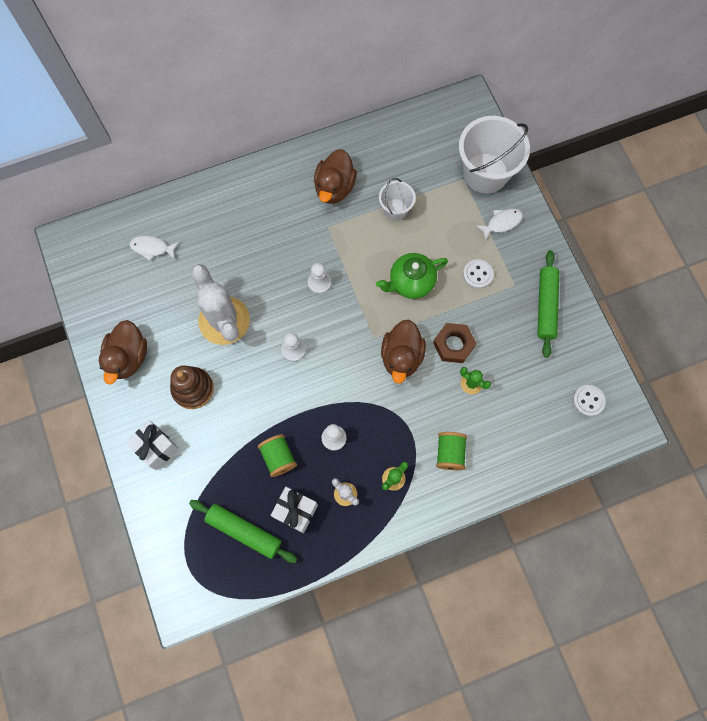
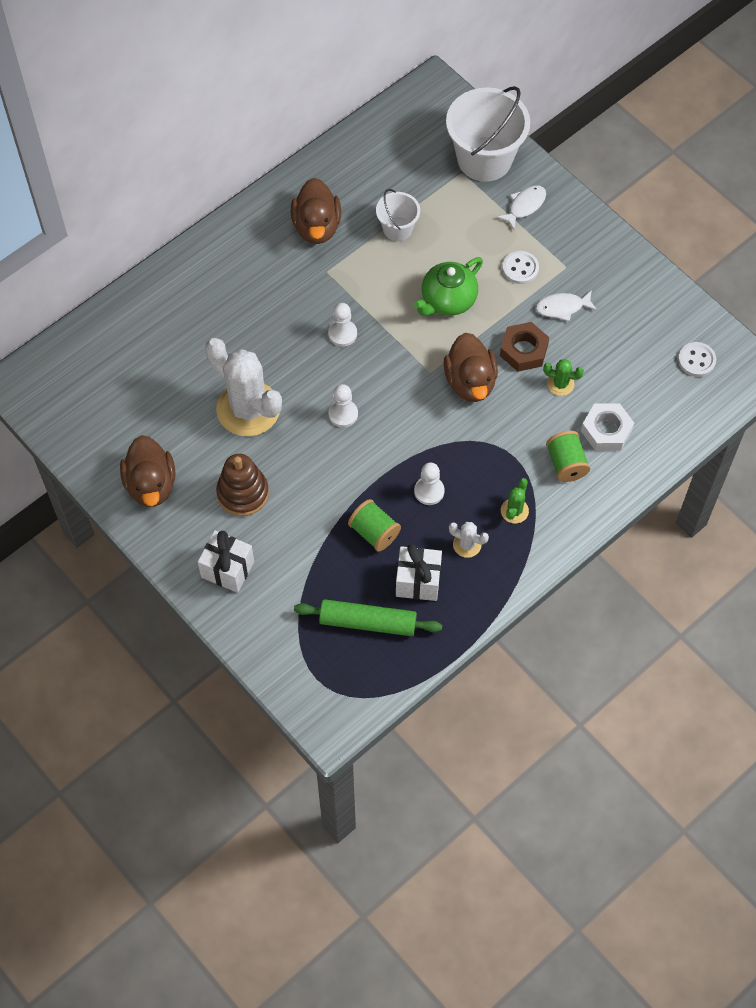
camera: 20 degrees left, 10 degrees down
white fish [129,235,179,261] -> white fish moved to [536,290,597,321]
green rolling pin [537,250,559,358] -> none
none -> white nut [581,403,634,451]

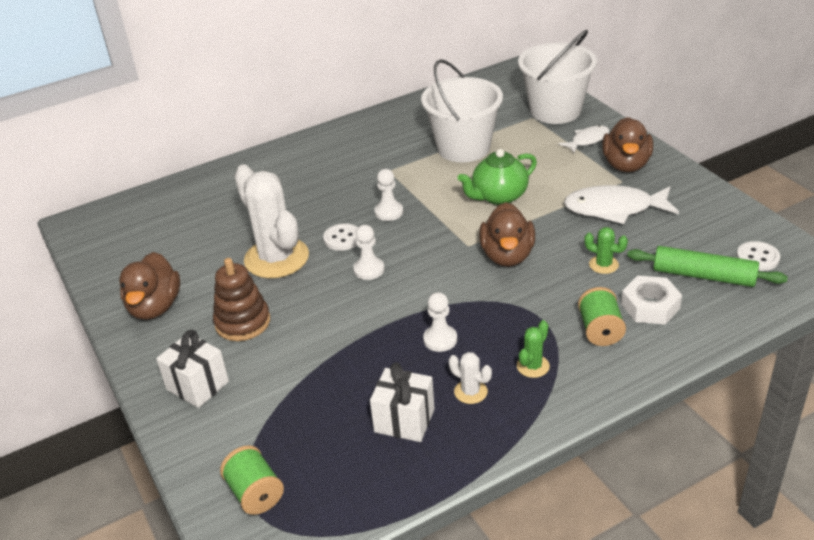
camera: 15 degrees right, 25 degrees down
brown duck [291,178,341,244] -> brown duck moved to [602,117,653,172]
green rolling pin [294,599,442,636] -> green rolling pin moved to [627,246,788,287]
green spool [348,499,401,552] -> green spool moved to [220,445,284,515]
white bucket [376,189,420,241] -> white bucket [421,59,503,163], size x1.91
brown nut [500,322,549,372] -> none
white button [502,251,539,284] -> white button moved to [323,223,358,251]
white fish [536,290,597,321] -> white fish [564,185,679,224], size x1.77

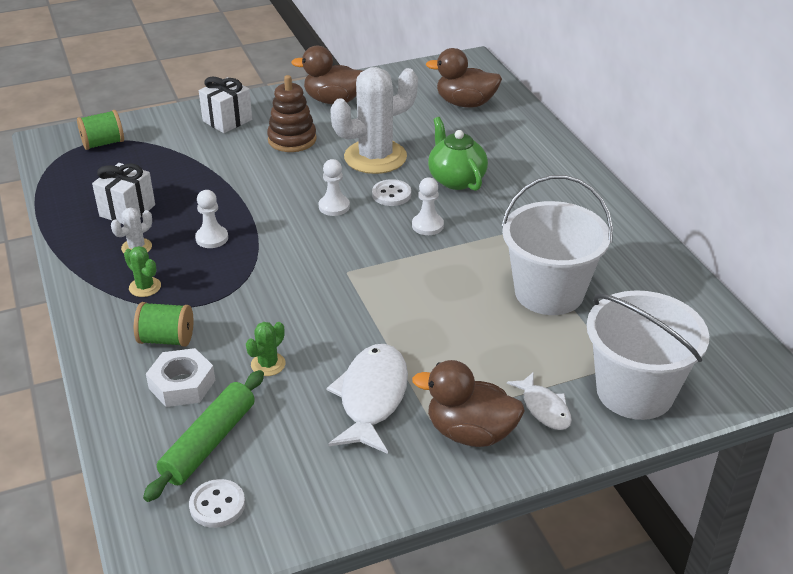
camera: 95 degrees right, 0 degrees up
green teapot [458,149,537,205] -> green teapot moved to [428,117,488,191]
brown duck [479,202,535,267] -> brown duck moved to [426,48,502,108]

